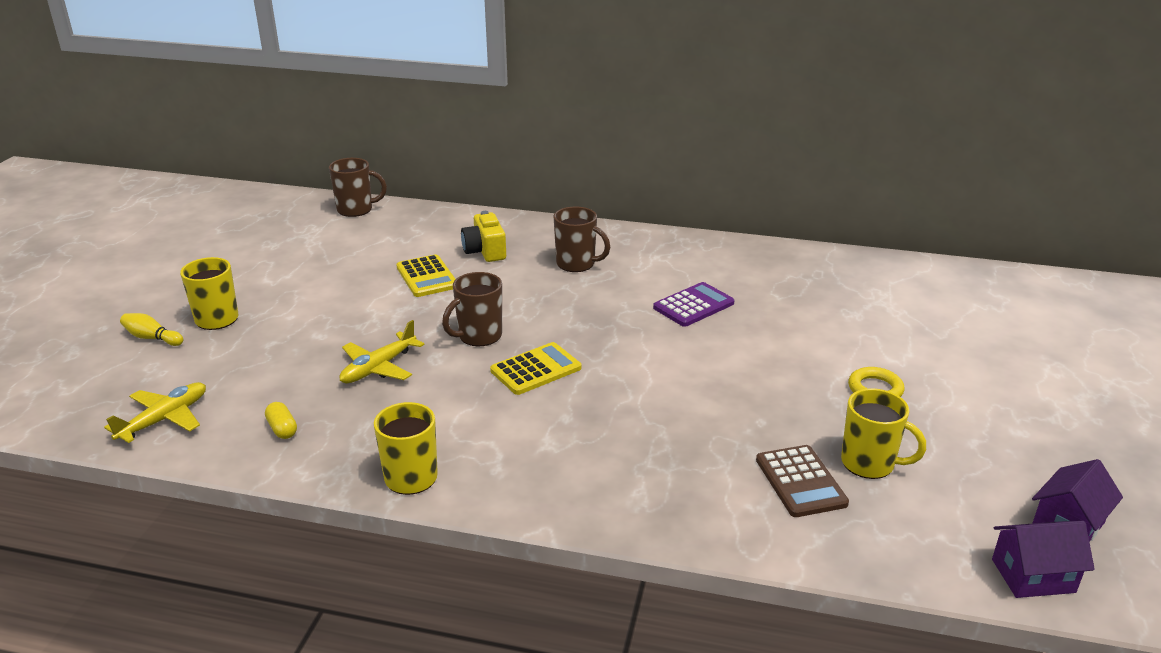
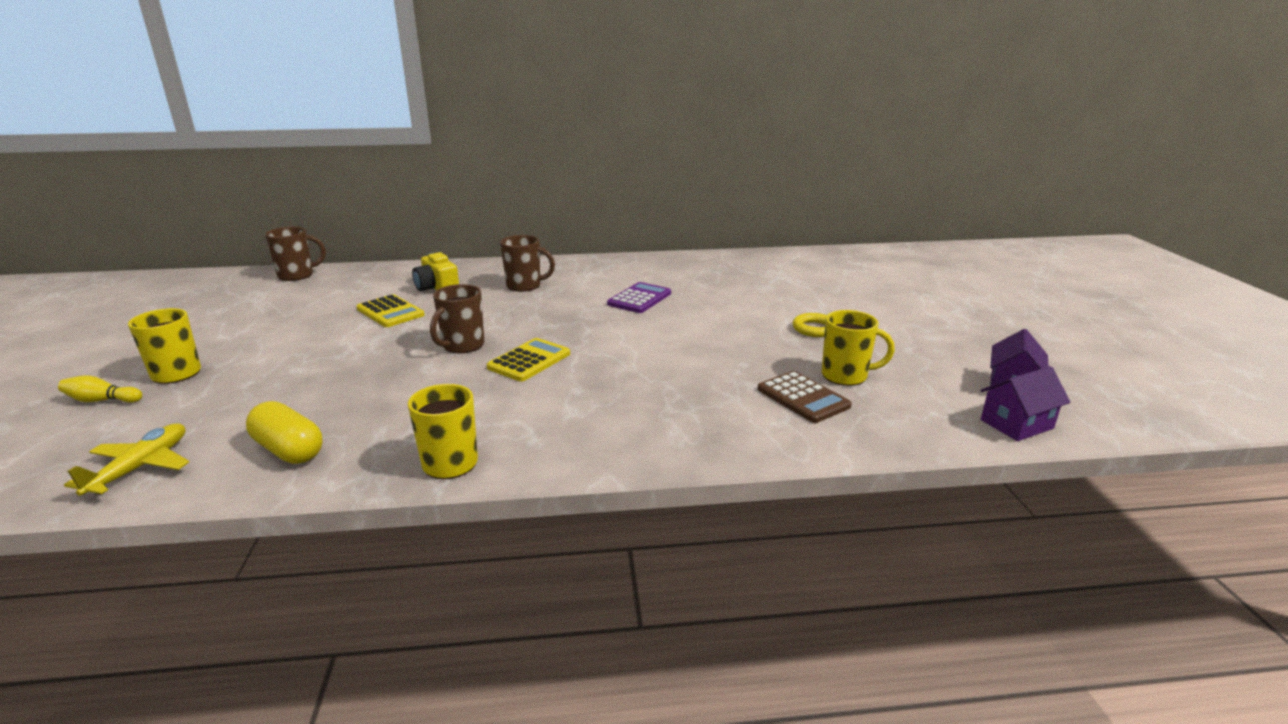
camera: 20 degrees left, 5 degrees down
yellow capsule [265,402,297,439] -> yellow capsule [246,401,323,464], size x1.80
yellow plane [339,320,425,383] -> none

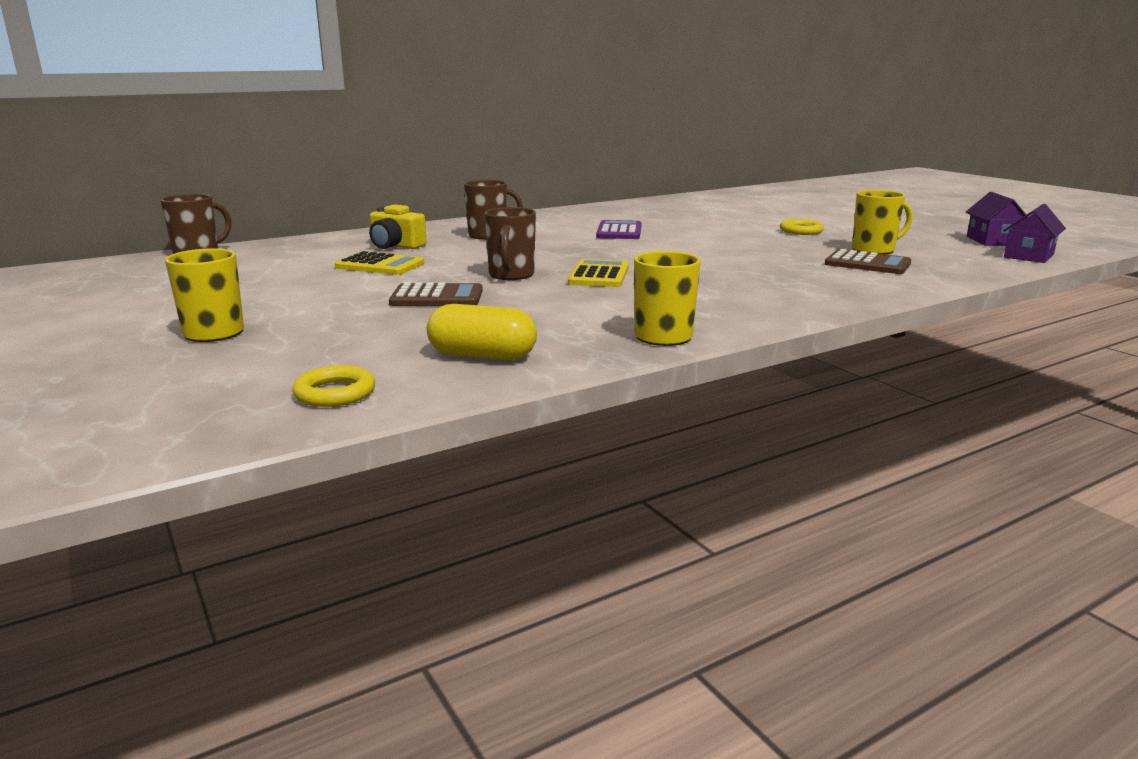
camera: 25 degrees left, 5 degrees down
yellow bowling pin [58,375,142,403] -> none
yellow plane [64,423,189,496] -> yellow ring [292,365,375,407]
none -> brown calculator [389,283,483,306]

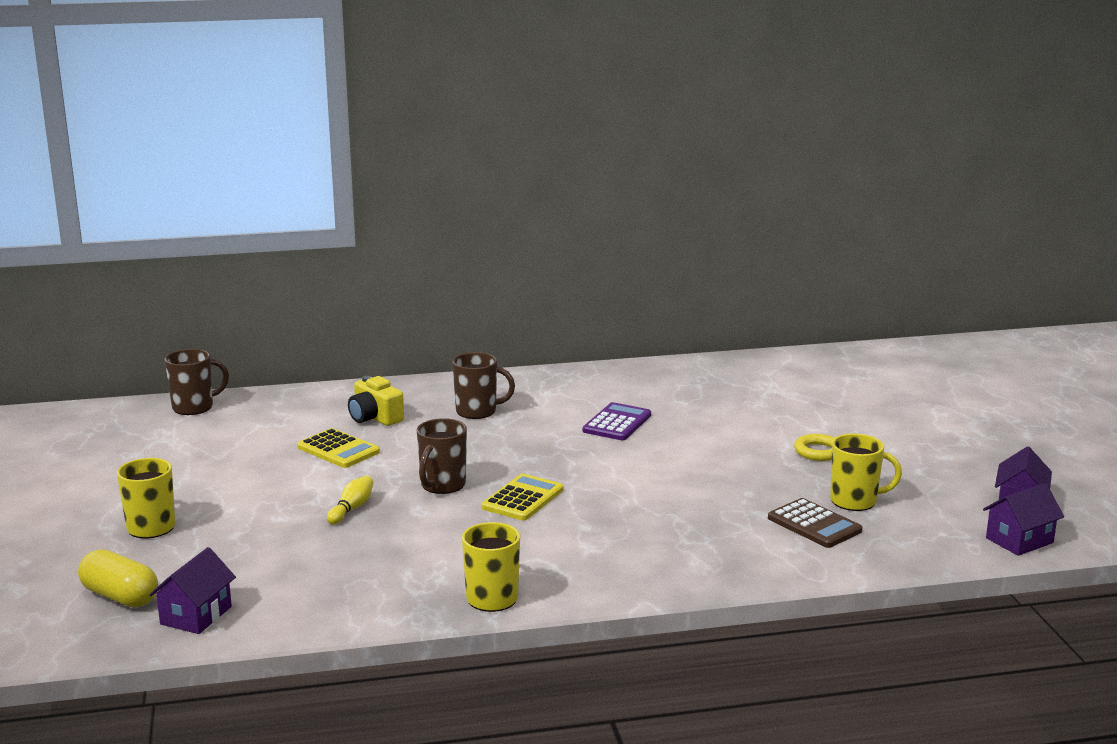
camera: 20 degrees right, 0 degrees up
yellow ring [292,365,375,407] -> purple house [149,547,236,634]
brown calculator [389,283,483,306] -> yellow bowling pin [327,476,374,524]
yellow capsule [427,304,537,360] -> yellow capsule moved to [78,549,158,607]

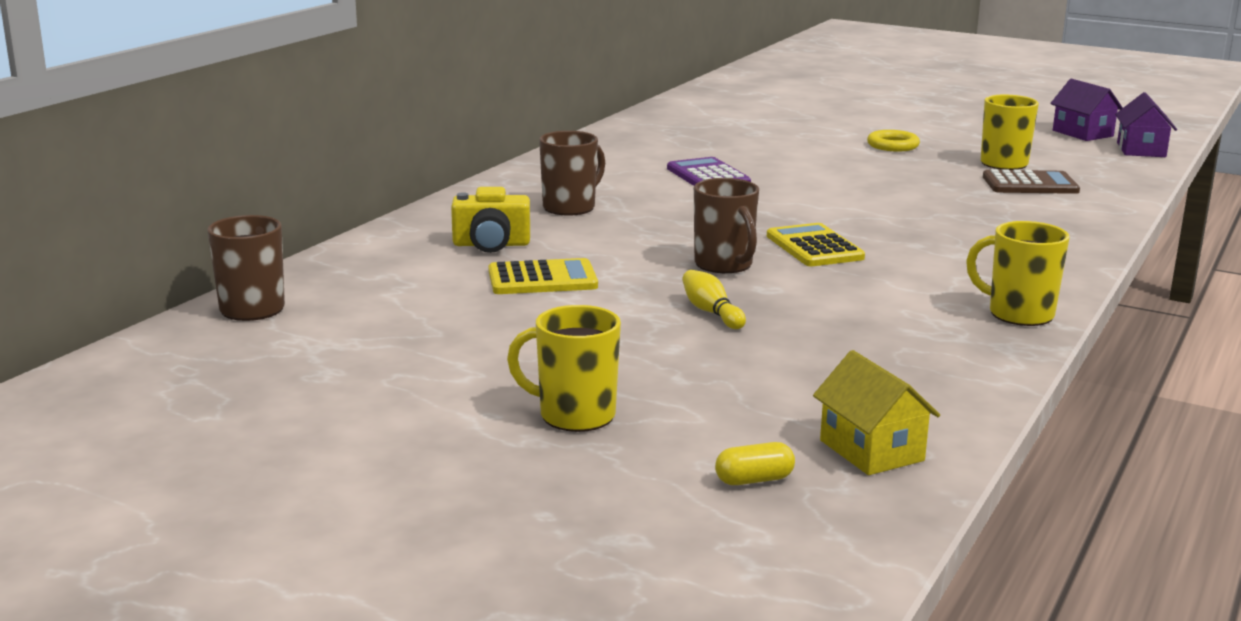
camera: 50 degrees left, 0 degrees up
yellow capsule [78,549,158,607] -> yellow capsule [715,442,795,485], size x0.55
purple house [149,547,236,634] -> yellow house [813,350,940,475]

